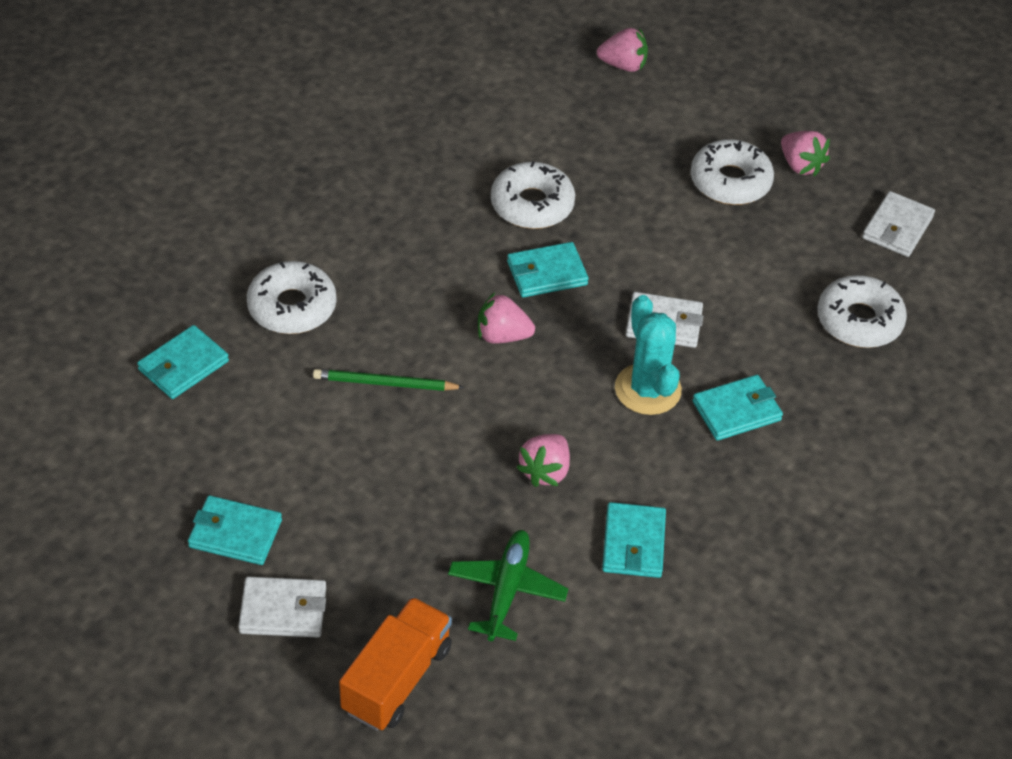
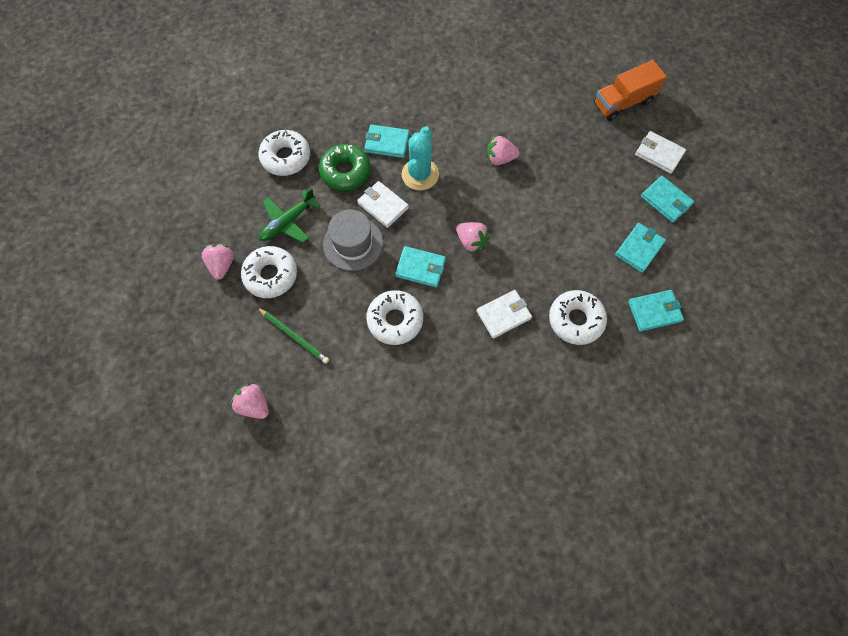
camera: 145 degrees left, 20 degrees up
green pencil [313,369,465,391] -> green pencil moved to [258,308,329,364]
green plane [448,530,569,641] -> green plane moved to [259,188,321,243]
pink strawberry [516,434,570,487] -> pink strawberry turned 150 degrees counterclockwise [486,135,519,165]
turquoise wallet [602,502,666,578] -> turquoise wallet moved to [615,223,666,273]
white wallet [862,191,935,257] -> white wallet moved to [477,290,532,338]
none -> green donut [319,144,371,191]
none -> grey hat [323,210,383,271]

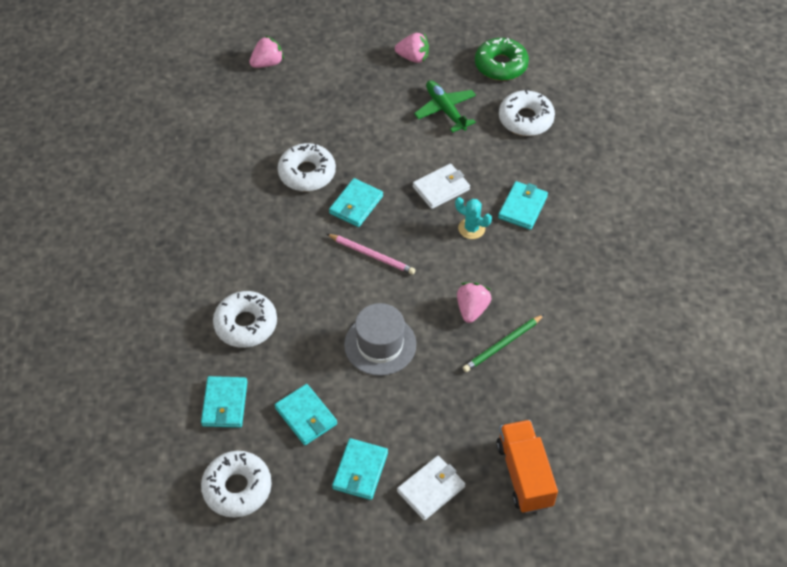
camera: 105 degrees right, 15 degrees down
white donut [241,246,297,298] -> white donut moved to [201,451,272,518]
green pencil [258,308,329,364] -> green pencil moved to [463,314,545,372]
green donut [319,144,371,191] -> green donut moved to [475,38,529,81]
grey hat [323,210,383,271] -> grey hat moved to [344,303,416,376]
turquoise cactus [402,126,439,191] -> turquoise cactus [455,197,492,239], size x0.62
pink strawberry [456,222,490,253] -> pink pencil [327,234,415,275]
white wallet [477,290,532,338] -> none
turquoise wallet [641,176,694,223] -> turquoise wallet turned 45 degrees counterclockwise [332,438,388,500]

